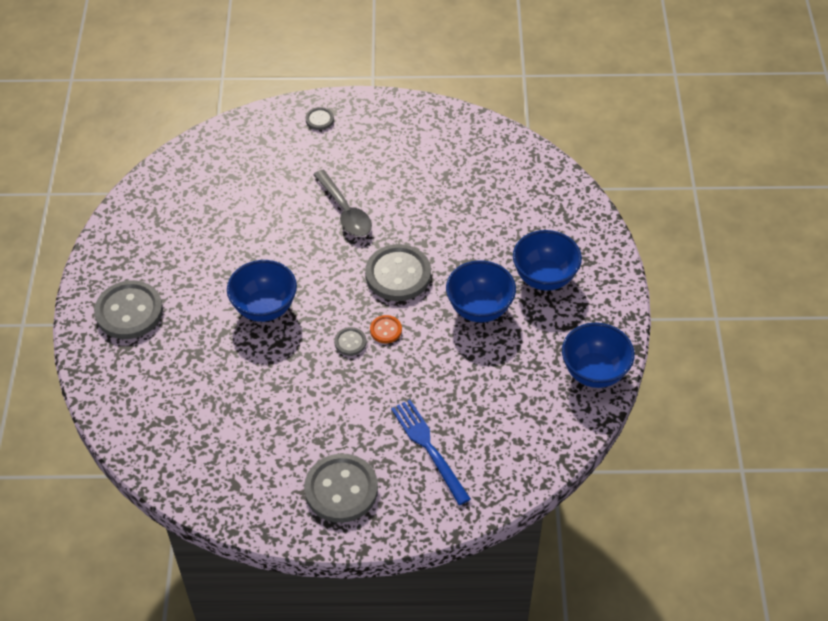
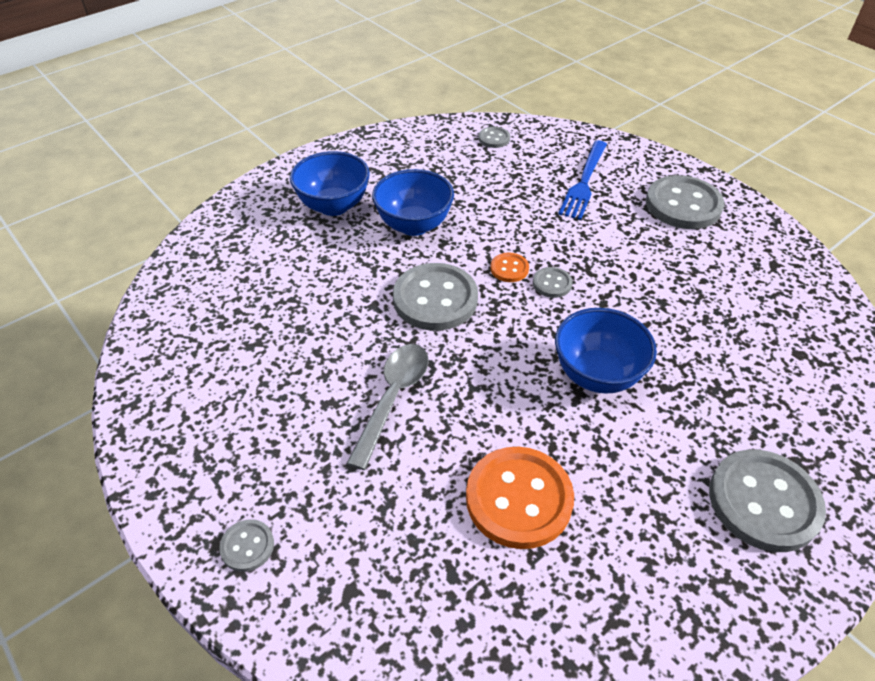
camera: 130 degrees left, 5 degrees down
blue bowl [562,323,635,388] -> none
none -> orange button [466,447,574,549]
none -> grey button [479,127,510,148]

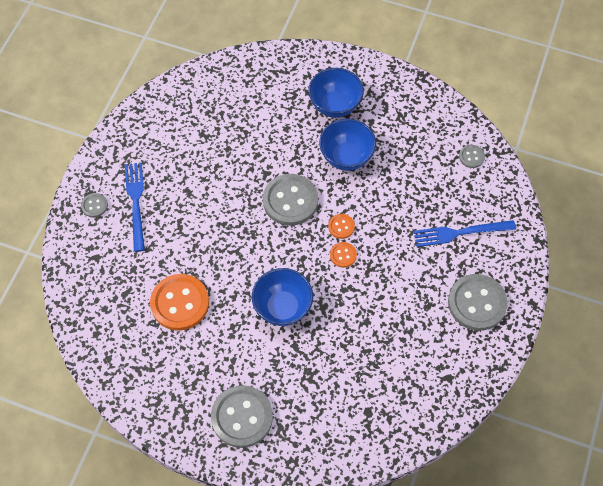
camera: 60 degrees right, 15 degrees up
grey spoon [346,344,428,470] -> none
grey button [533,267,573,298] -> orange button [330,242,357,268]
none -> blue fork [125,162,145,252]

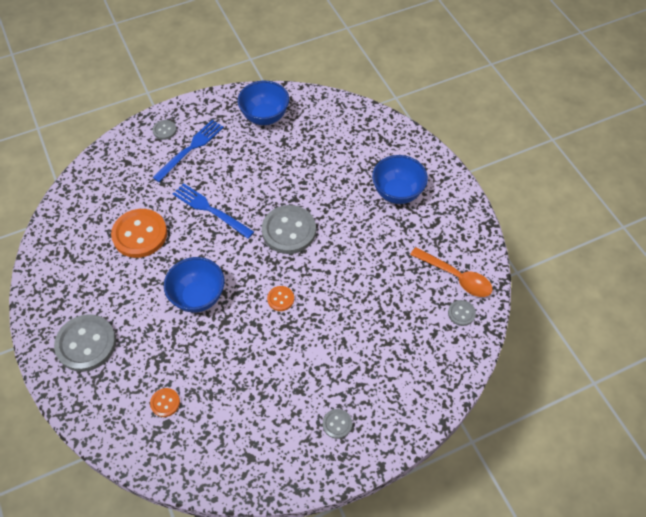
camera: 45 degrees right, 5 degrees down
blue bowl [319,119,376,171] -> blue bowl moved to [238,81,289,125]
orange button [328,214,355,239] -> orange button moved to [150,388,180,417]
blue fork [413,220,516,247] -> blue fork moved to [173,183,254,239]
grey button [448,274,508,331] -> grey button [323,409,352,439], size x0.47
none -> orange spoon [410,247,493,297]

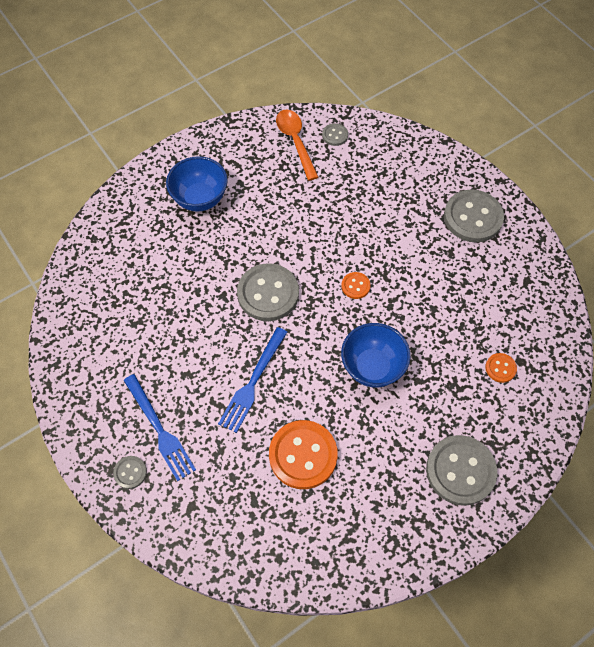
camera: 100 degrees left, 5 degrees up
blue fork [152,120,224,182] -> blue fork turned 150 degrees counterclockwise [123,374,196,481]
blue bowl [238,81,289,125] -> none
grey button [323,409,352,439] -> grey button [444,189,504,242], size x2.12
orange spoon [410,247,493,297] -> orange spoon turned 45 degrees counterclockwise [276,110,318,181]

